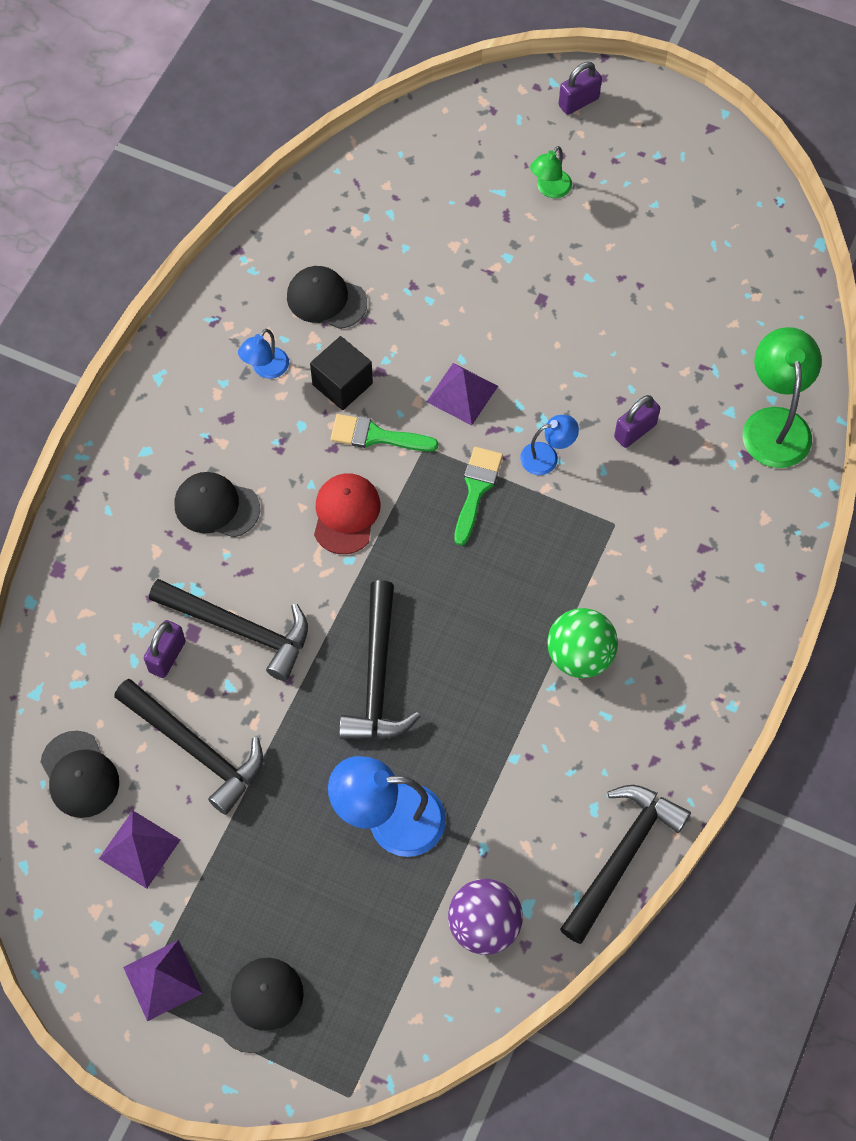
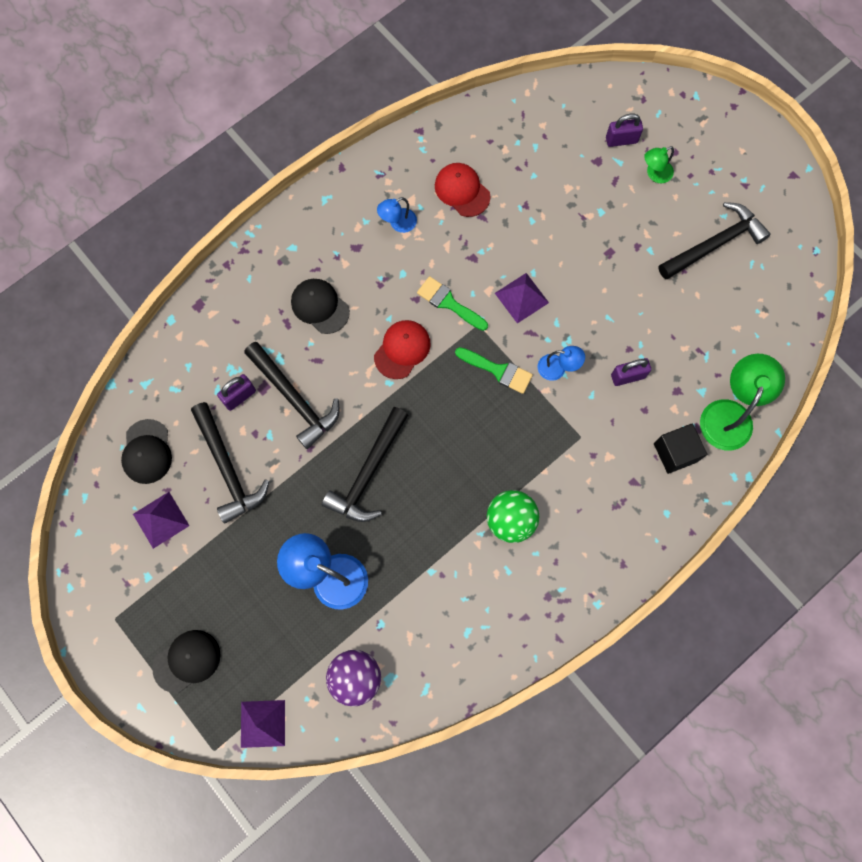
camera: 25 degrees right, 10 degrees up
purple pyramid [123,940,203,1021] -> purple pyramid moved to [241,700,285,748]
black cap [287,266,367,329] -> red cap [435,163,490,217]
black cube [310,336,373,410] -> black cube moved to [654,423,707,474]
green brush [454,447,503,546] -> green brush turned 75 degrees clockwise [455,347,533,394]
purple padlock [559,62,602,115] -> purple padlock moved to [606,114,643,147]
black hammer [560,785,691,944] -> black hammer moved to [658,202,771,279]

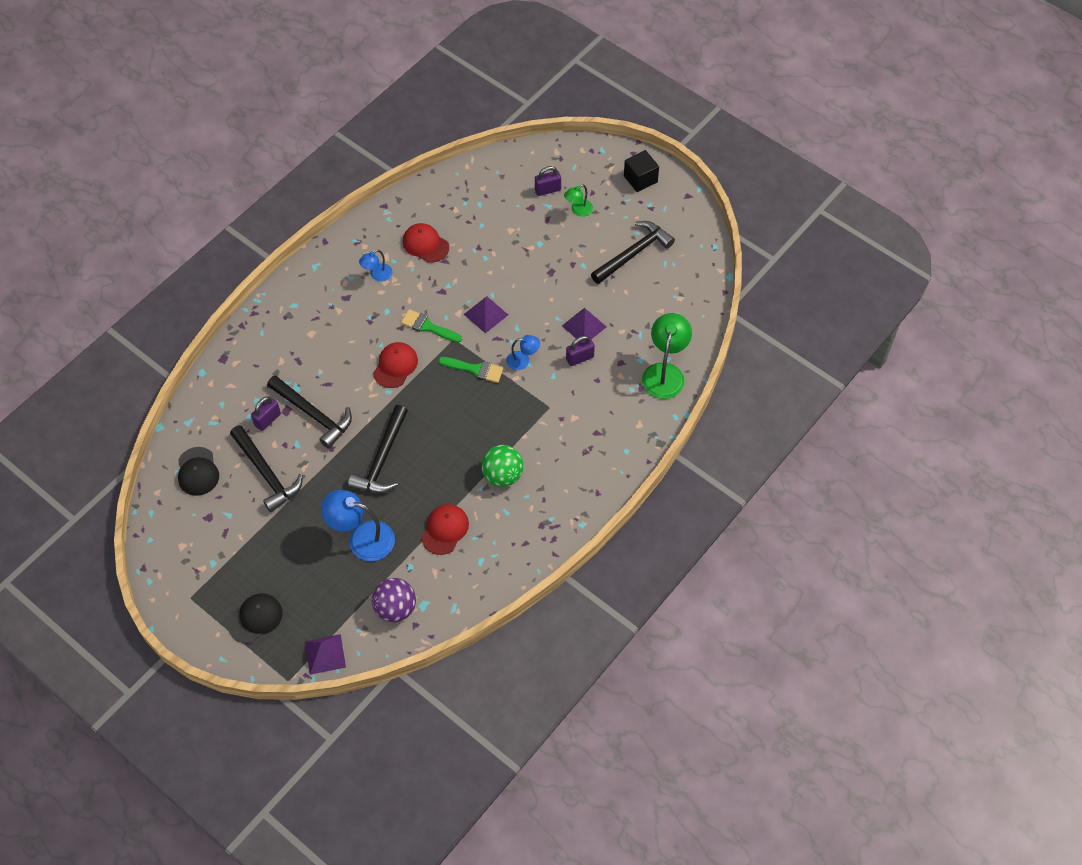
camera: 10 degrees left, 15 degrees down
purple pyramid [133,492,189,549] -> purple pyramid moved to [562,308,606,339]
black cap [291,279,350,334] -> none
black cube [654,423,707,474] -> black cube moved to [624,150,659,192]
none -> red cap [421,504,469,555]

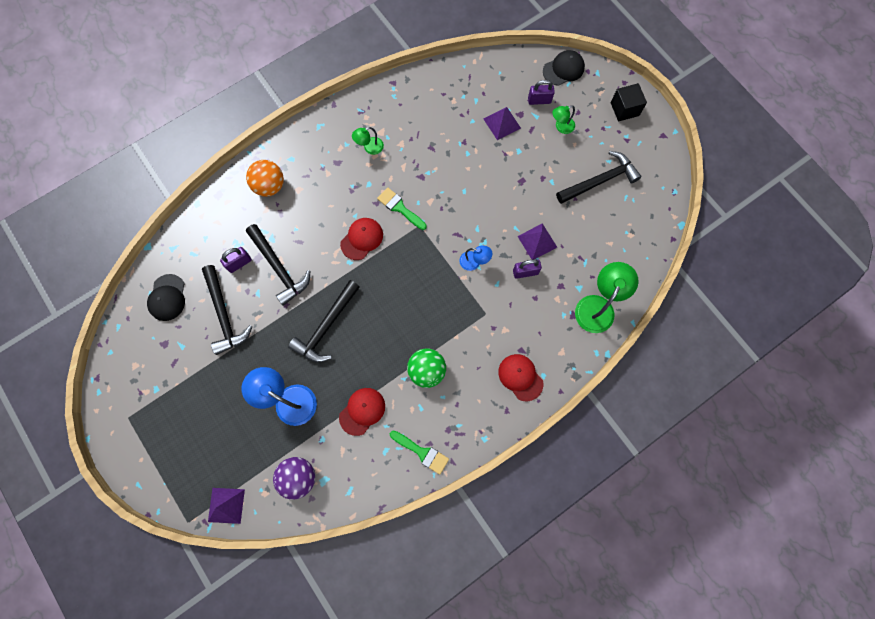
camera: 15 degrees right, 15 degrees up
black cap [228,593,283,644] -> black cap moved to [543,50,585,86]
blue lamp [359,250,393,282] -> green lamp [352,127,384,155]
red cap [403,223,449,263] -> red cap moved to [498,354,544,401]
green brush [438,357,504,383] -> green brush moved to [390,430,449,475]
purple pyramid [464,296,508,333] -> purple pyramid moved to [484,107,521,140]
none -> orange ball [246,160,284,197]

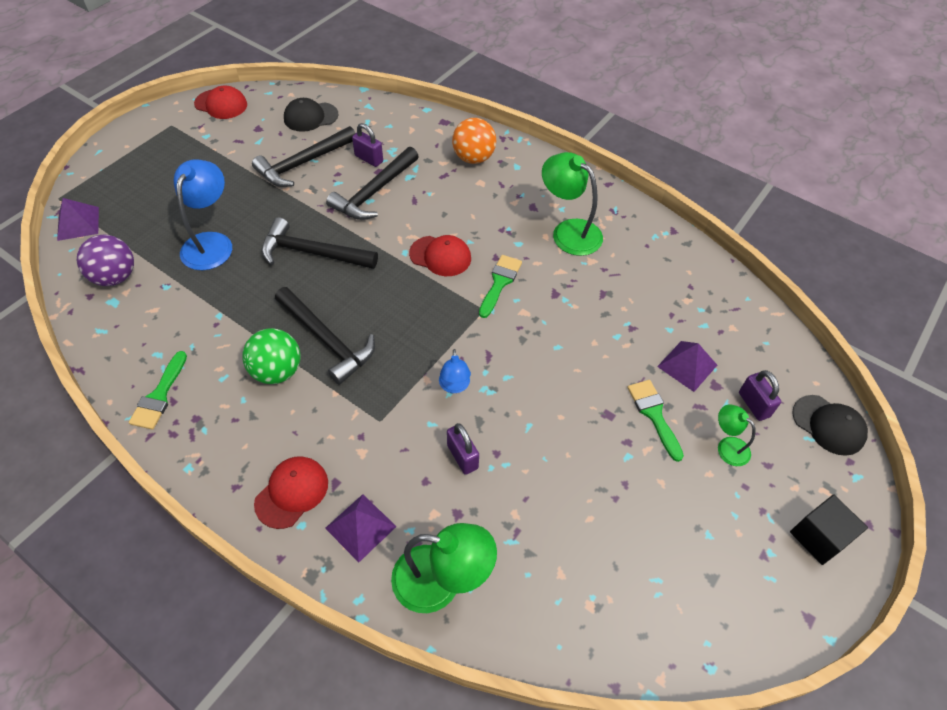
camera: 70 degrees right, 20 degrees down
red cap [339,388,385,436] -> red cap moved to [194,86,247,119]
green lamp [352,127,384,155] -> green lamp [542,152,603,256], size x1.86
purple pyramid [517,223,557,260] -> purple pyramid moved to [325,494,397,562]
black hammer [556,151,641,204] -> black hammer moved to [275,287,375,385]
none -> green brush [627,380,684,462]

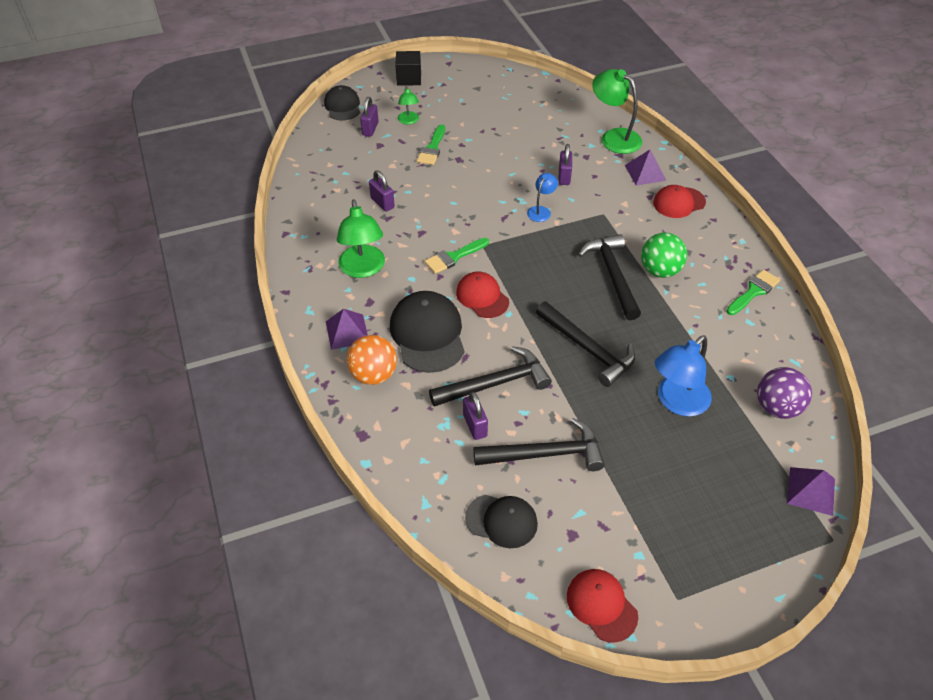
camera: 145 degrees left, 5 degrees down
purple pyramid [657,341,717,392] -> purple pyramid moved to [326,309,368,350]
none -> purple padlock [369,170,395,212]
none -> black cap [390,291,465,373]

